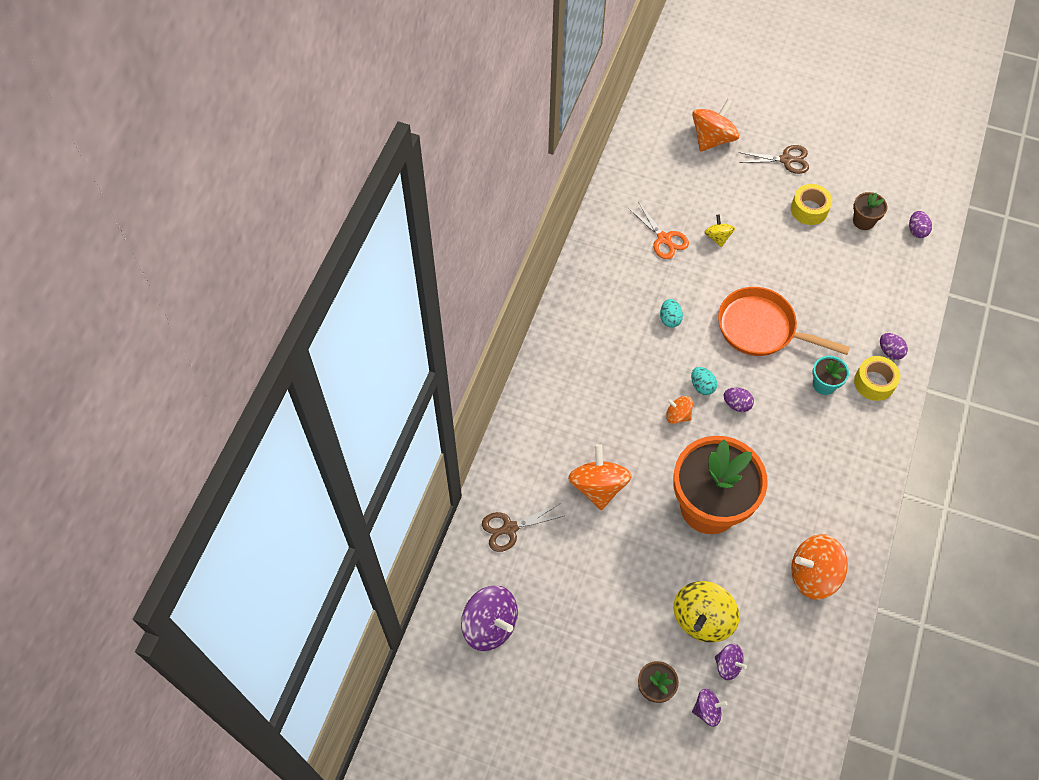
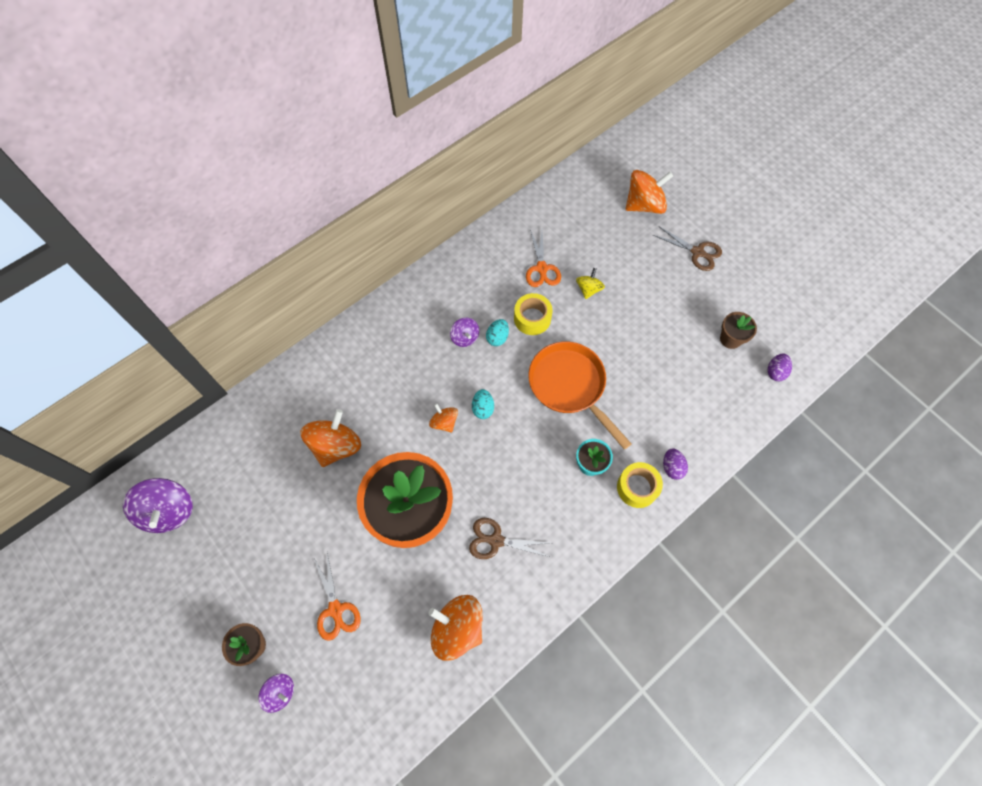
camera: 30 degrees right, 5 degrees up
brown scissors [482,503,566,552] -> brown scissors moved to [469,518,550,559]
yellow spinning top [674,581,739,642] -> orange scissors [314,553,361,641]
purple spinning top [715,644,747,680] -> purple spinning top moved to [450,318,479,347]
purple egg [723,387,754,412] -> none
yellow tape [791,184,832,225] -> yellow tape moved to [514,293,552,335]

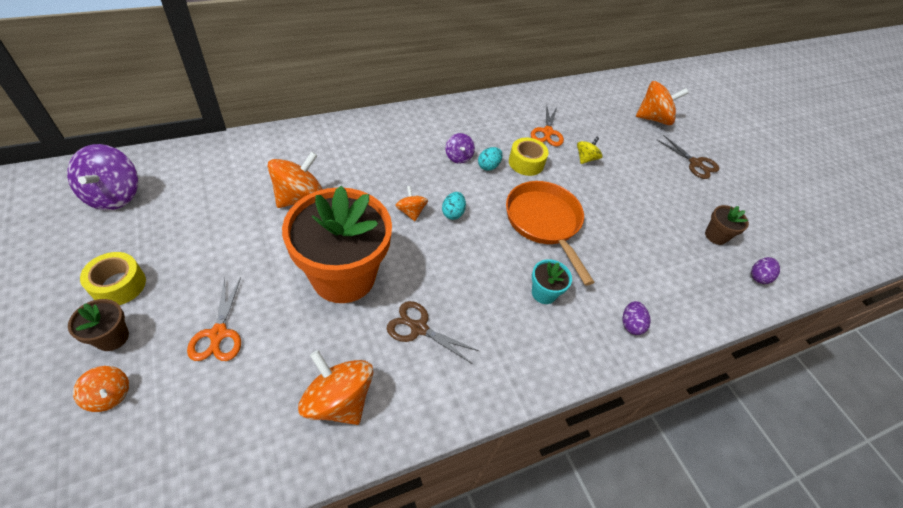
camera: 10 degrees right, 15 degrees down
purple spinning top [258,674,294,713] -> orange spinning top [73,366,129,412]
yellow tape [617,462,663,508] -> yellow tape moved to [80,252,146,305]

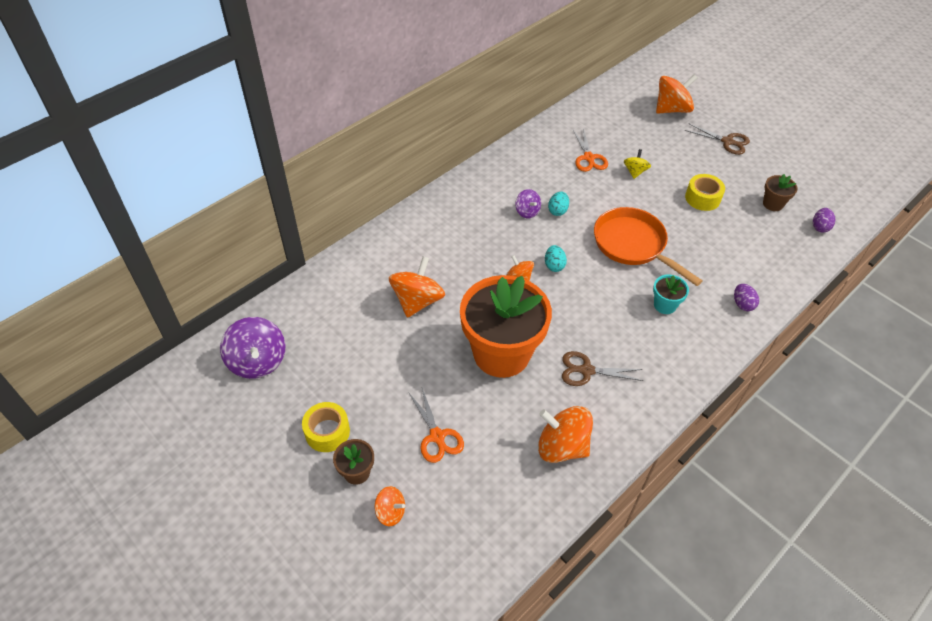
camera: 15 degrees left, 0 degrees up
yellow tape [509,138,549,176] -> yellow tape moved to [685,174,725,211]

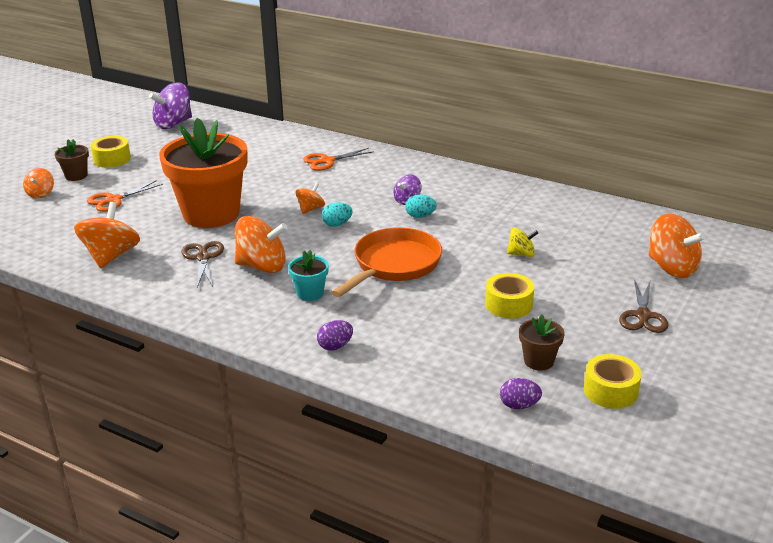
camera: 75 degrees right, 20 degrees down
orange spinning top [389,256,445,318] -> orange spinning top moved to [235,216,287,273]
orange scissors [573,128,608,172] -> orange scissors moved to [303,148,374,171]
none -> yellow tape [584,354,642,409]

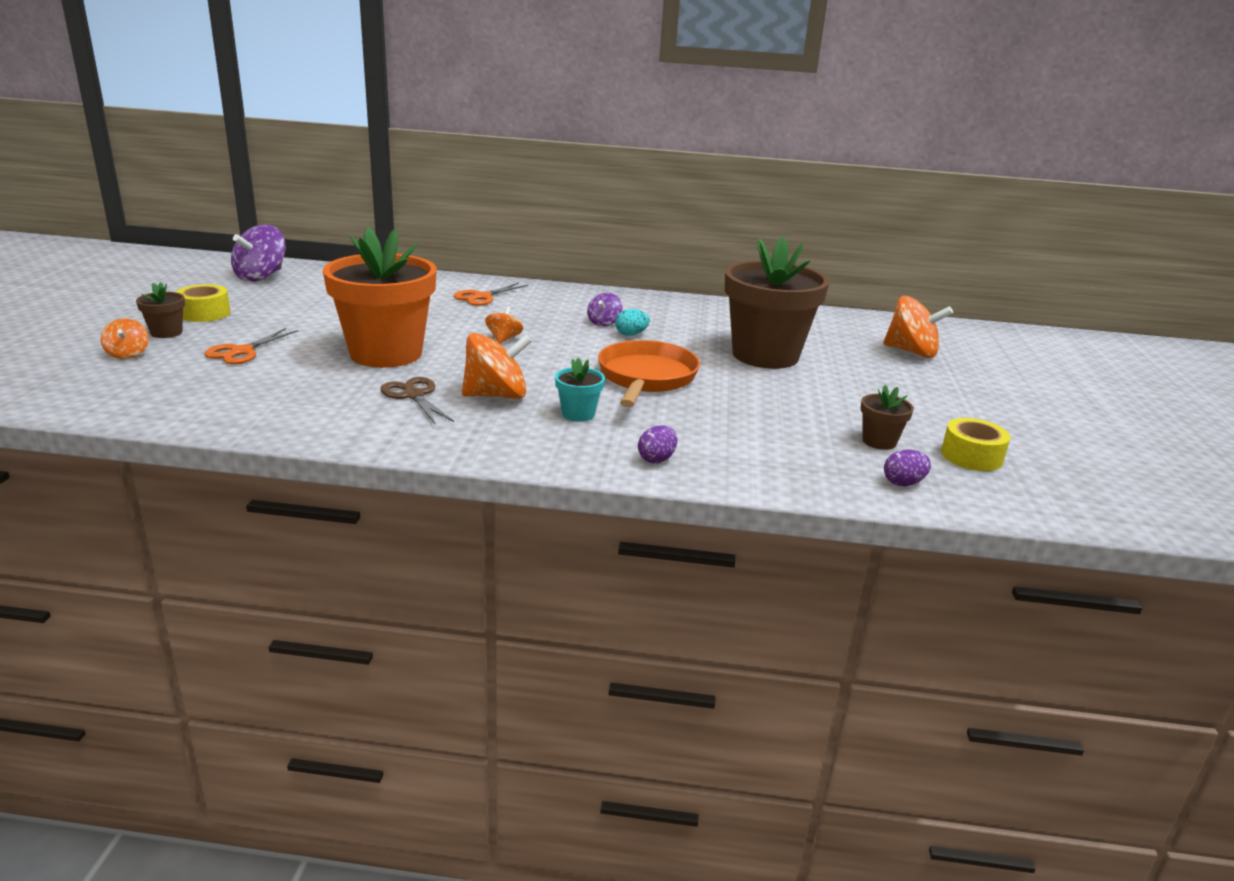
camera: 25 degrees left, 5 degrees down
orange spinning top [74,202,140,268] -> none
turquoise egg [322,202,353,227] -> none
yellow tape [485,273,534,318] -> none
yellow spinning top [507,228,538,257] -> brown flower pot [725,237,829,369]
brown scissors [619,279,668,333] -> none

